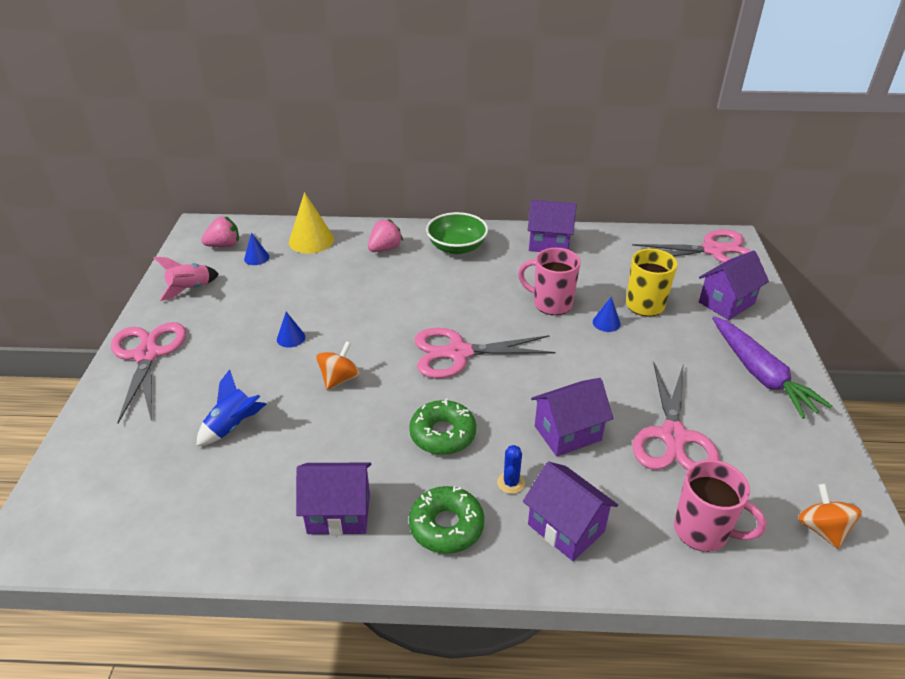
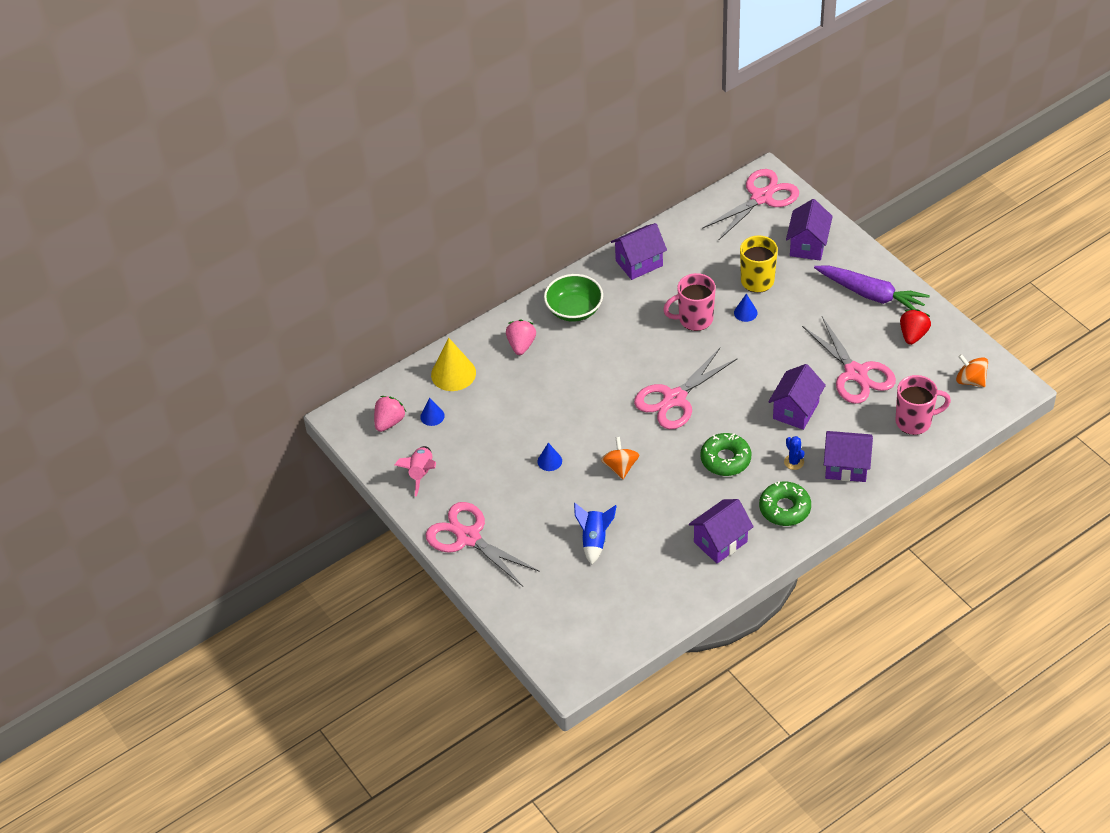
camera: 35 degrees left, 10 degrees up
none -> red strawberry [900,309,931,345]

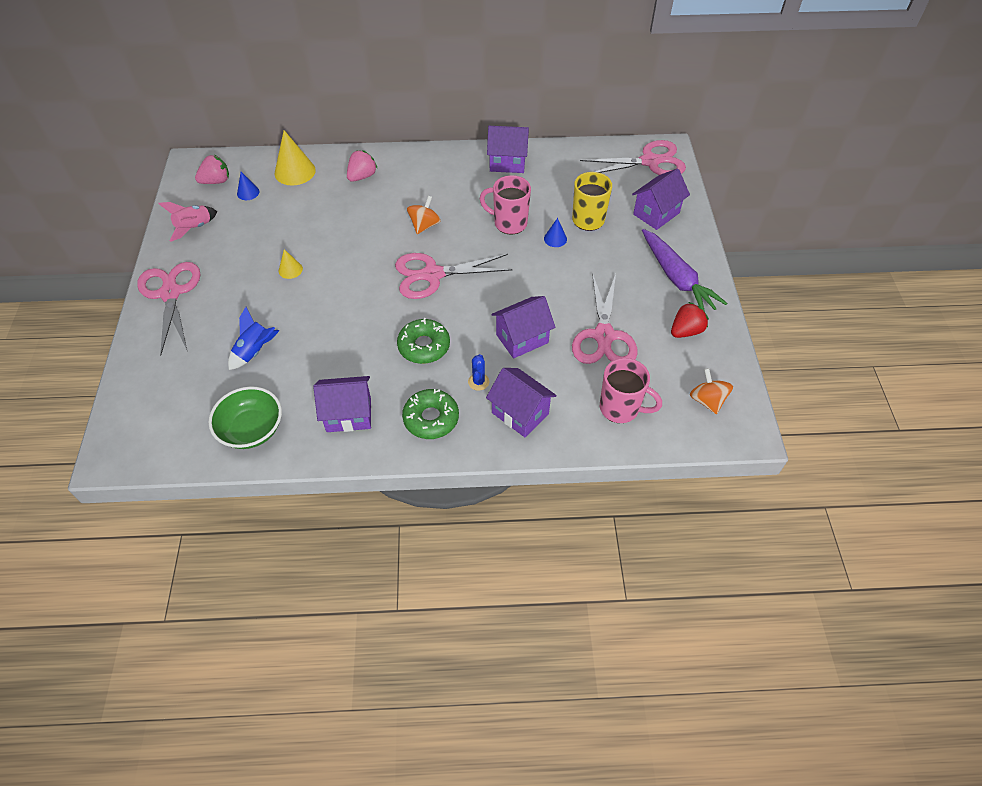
camera: 30 degrees right, 5 degrees up
blue cone [537,443,562,471] -> yellow cone [279,249,303,279]
green bowl [544,274,603,322] -> green bowl moved to [209,386,282,449]
orange spinning top [601,437,639,479] -> orange spinning top moved to [407,196,441,234]

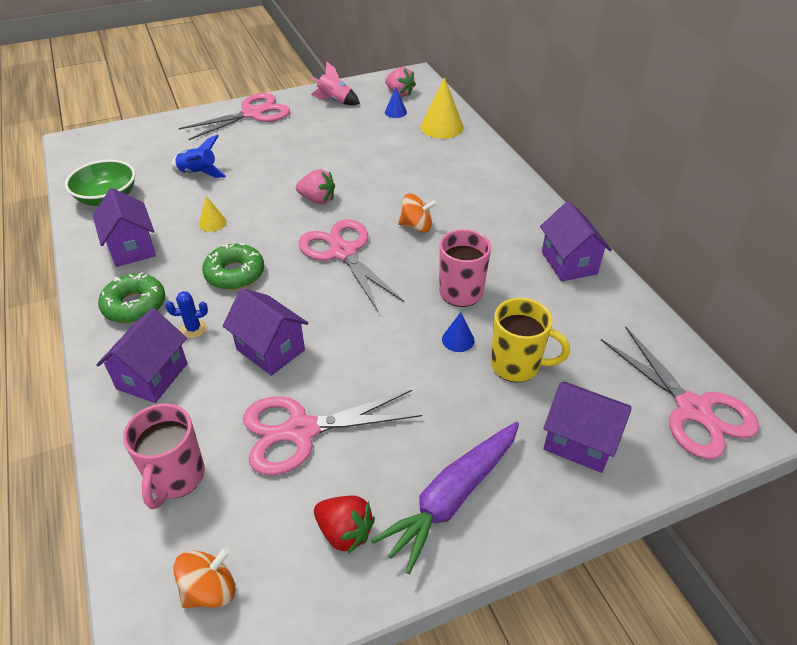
camera: 70 degrees right, 10 degrees down
yellow cone [279,249,303,279] -> yellow cone moved to [199,196,227,232]
pink strawberry [347,150,378,182] -> pink strawberry moved to [296,169,335,204]

